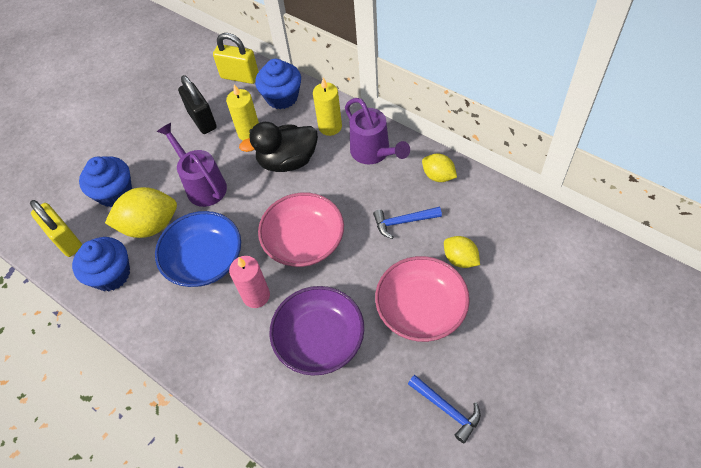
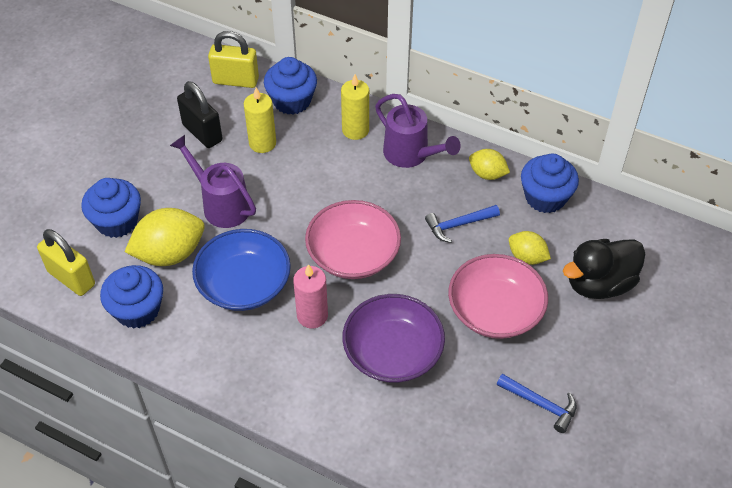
camera: 15 degrees left, 5 degrees down
black duck [239,122,318,172] -> black duck moved to [563,239,645,299]
none -> blue cupcake [521,154,579,213]

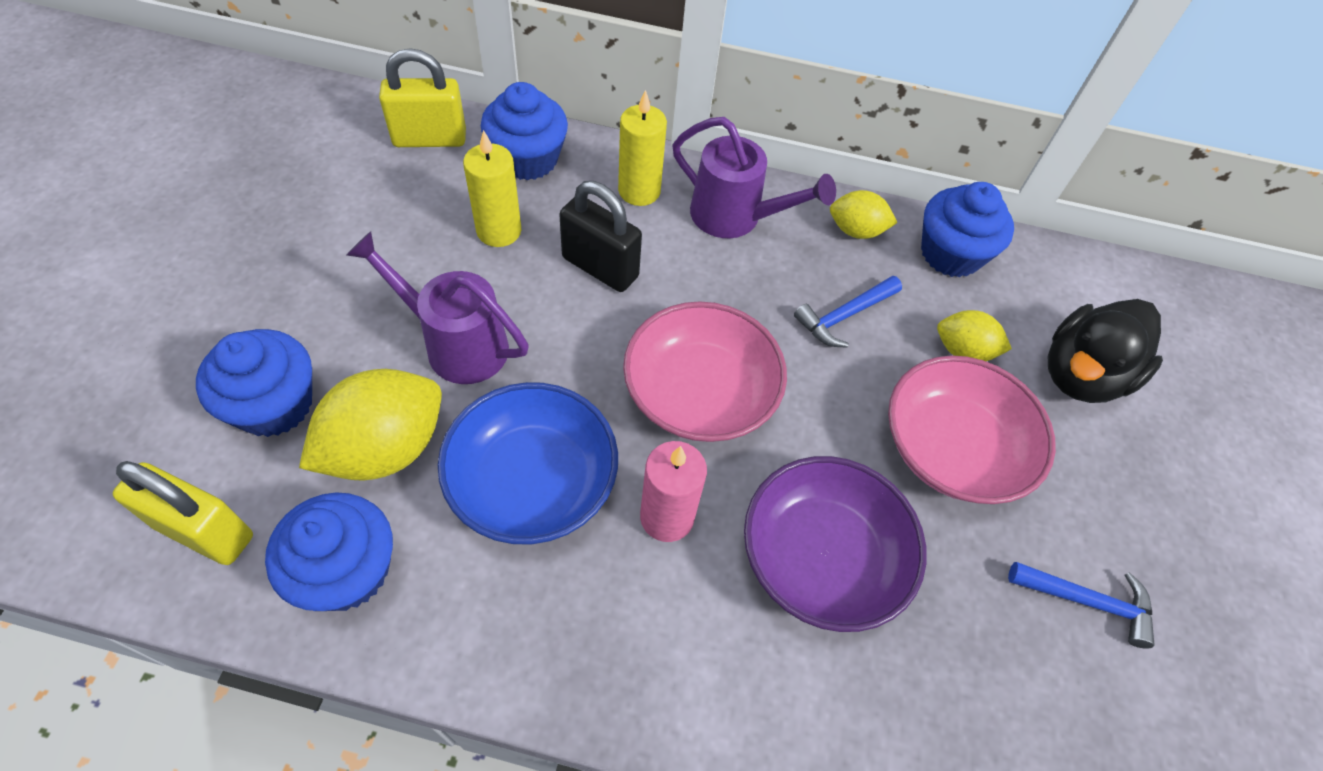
camera: 20 degrees left, 5 degrees up
black padlock [177,81,222,148] -> black padlock moved to [559,181,642,292]

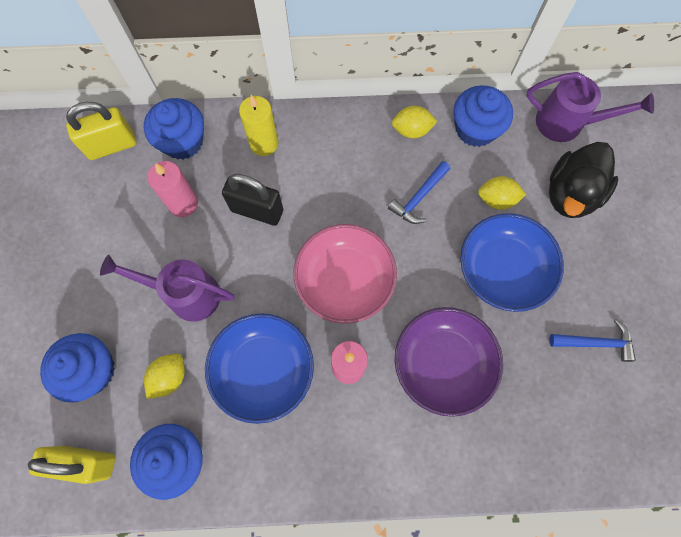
camera: 10 degrees left, 15 degrees up
yellow lemon [299,369,442,481] -> yellow lemon [144,354,185,399], size x0.57
yellow candle [463,130,521,247] -> pink candle [147,161,198,217]
purple watering can [672,117,836,238] -> purple watering can moved to [527,72,654,142]
pink bowl [888,355,1056,504] -> blue bowl [460,213,564,312]

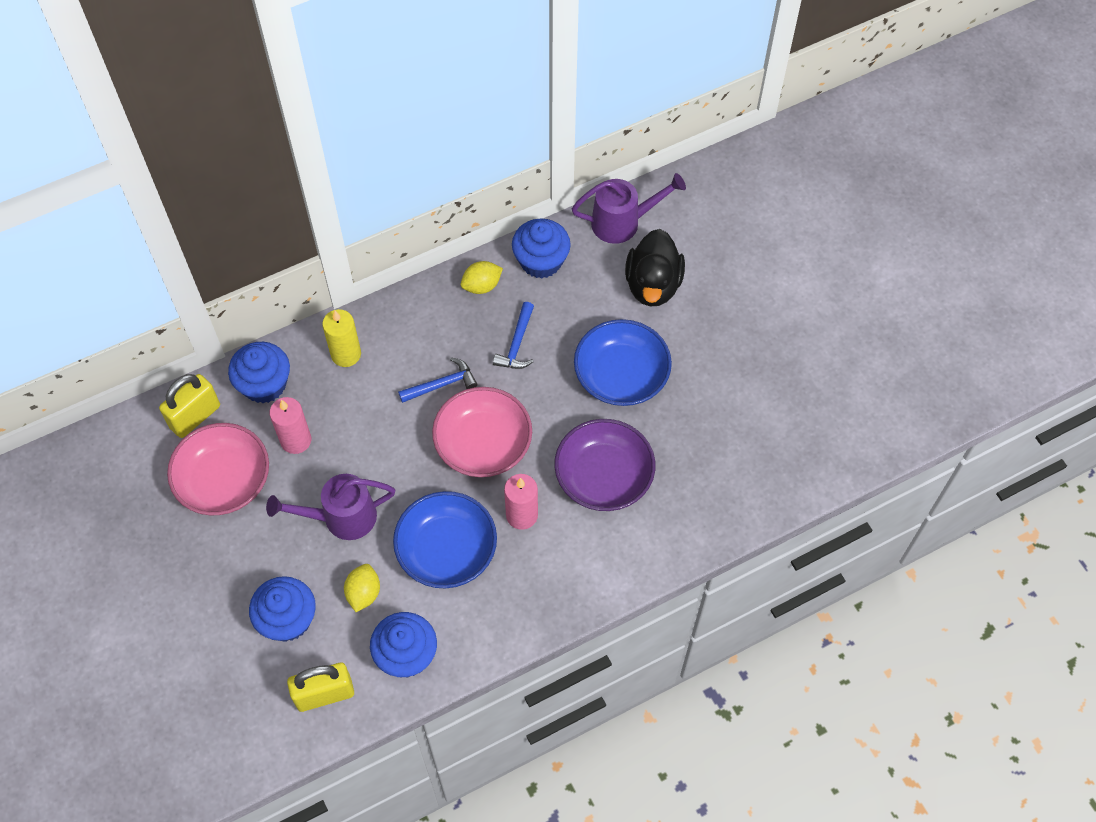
camera: 25 degrees left, 10 degrees down
black padlock [222,174,283,226] -> none
yellow lemon [478,176,526,210] -> none
blue hammer [549,320,636,362] -> blue hammer moved to [398,357,477,403]
none -> pink bowl [167,423,269,515]

